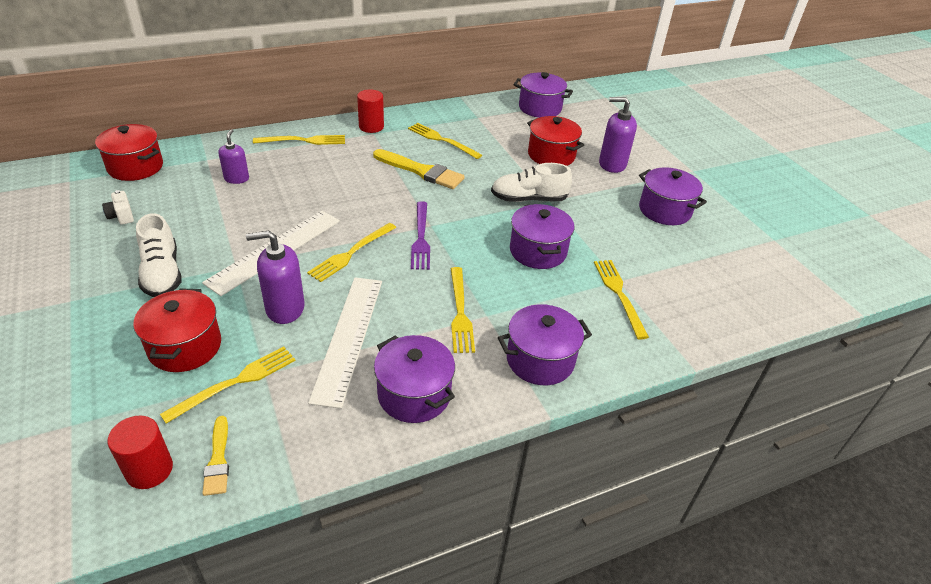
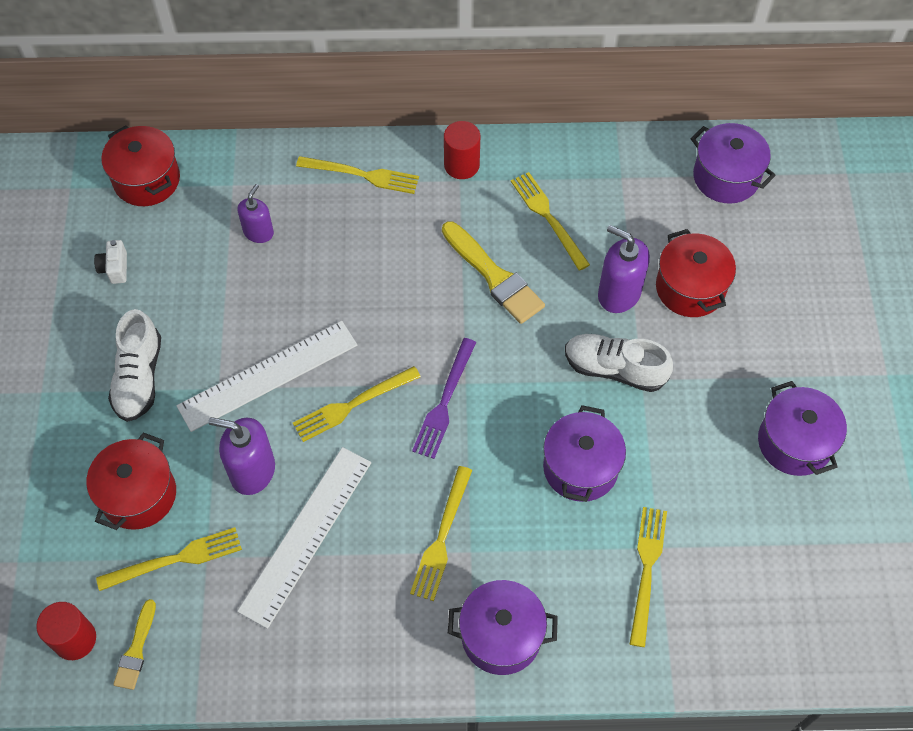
camera: 25 degrees right, 20 degrees up
purple pot [374,335,455,423] -> none
purple soap dispenser [599,97,637,173] -> purple soap dispenser moved to [598,225,650,313]

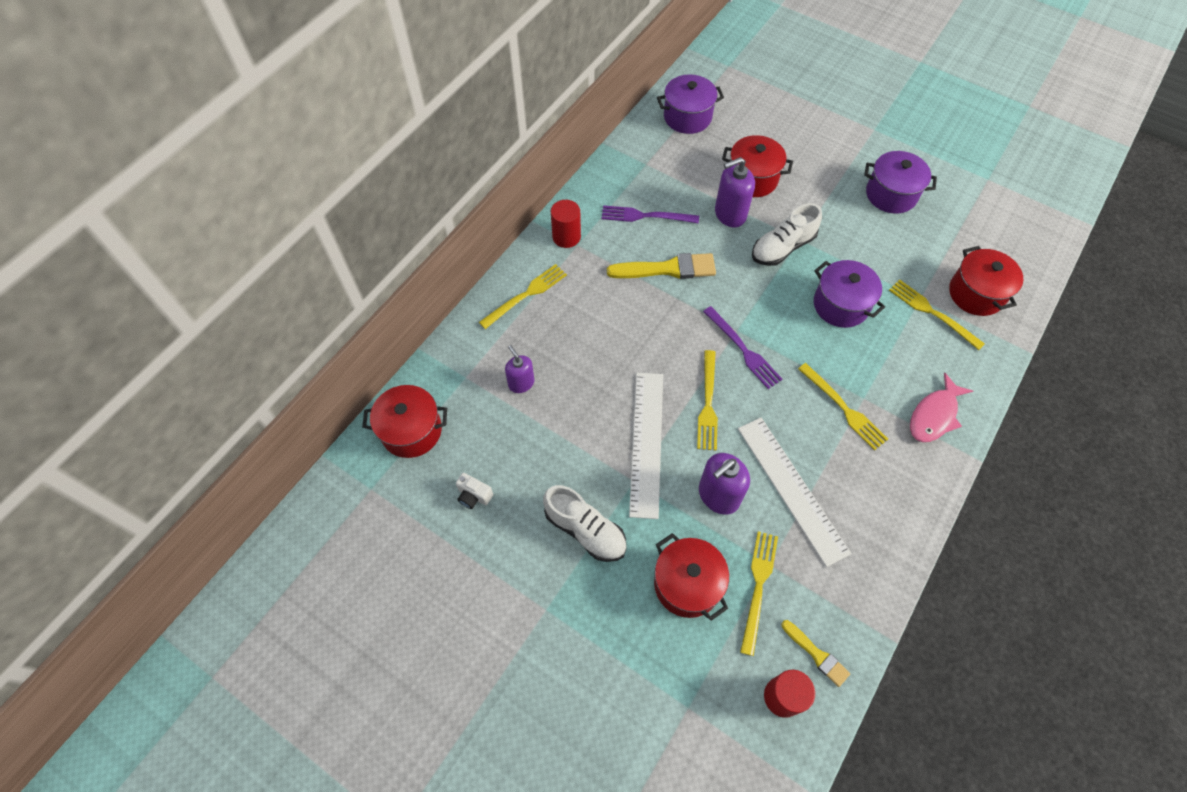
camera: 55 degrees left, 0 degrees up
purple pot [448,580,558,675] -> pink fish [910,373,973,442]
yellow fork [511,172,590,271] -> purple fork [602,205,699,223]
none -> red pot [949,246,1023,316]

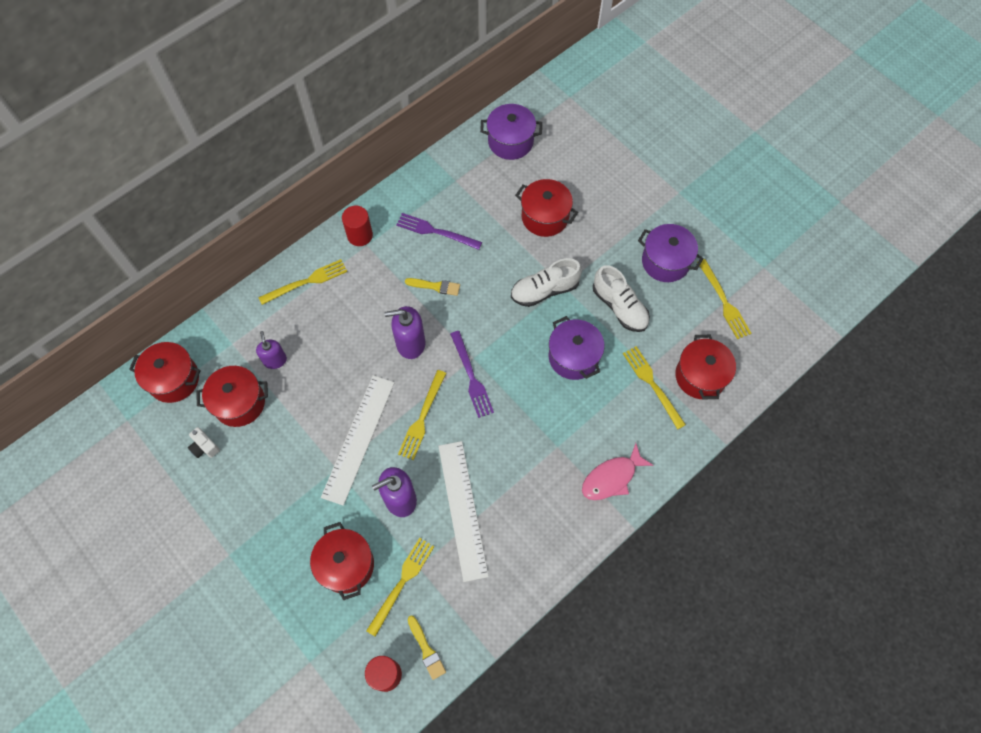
camera: 15 degrees right, 5 degrees up
white shoe [543,485,626,562] -> white shoe moved to [593,265,650,332]
yellow brush [607,253,716,279] -> yellow brush [405,278,460,296], size x0.57
purple soap dispenser [715,157,755,228] -> purple soap dispenser moved to [385,306,425,359]
yellow fork [798,363,888,450] -> yellow fork moved to [697,259,751,339]
none -> red pot [197,366,268,427]

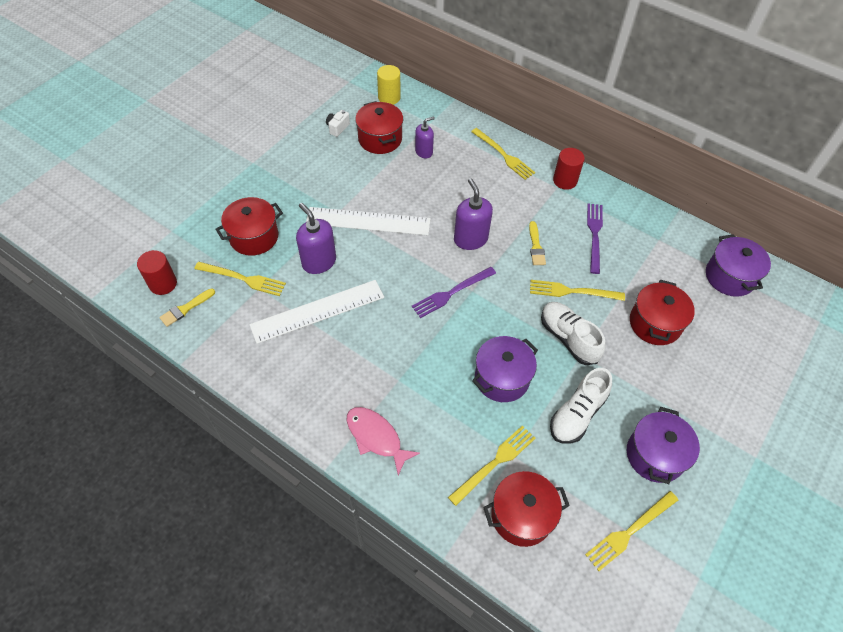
camera: 75 degrees right, 10 degrees down
red pot [129,342,201,403] -> yellow cylinder [377,65,400,105]
yellow fork [398,370,446,460] -> yellow fork moved to [530,280,625,301]

